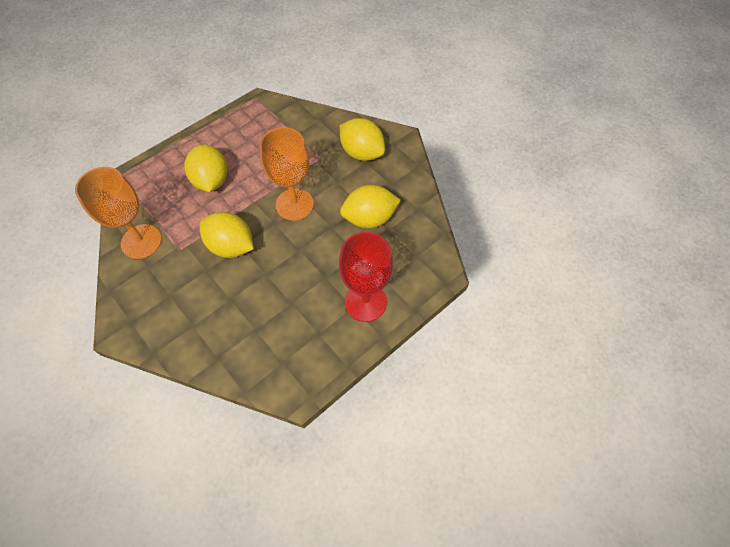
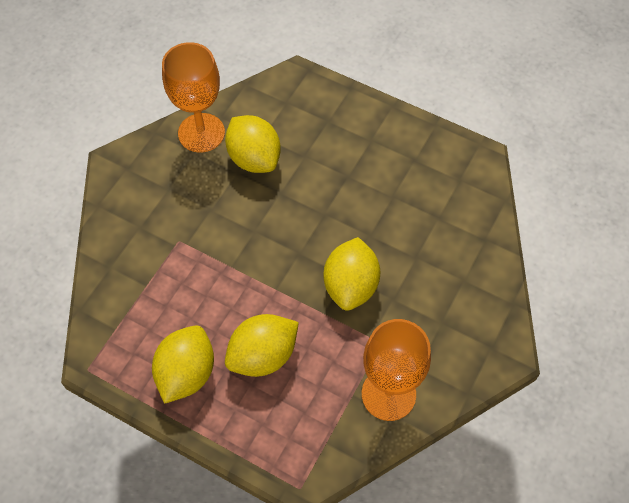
camera: 110 degrees left, 0 degrees up
orange goblet [260,127,314,221] -> orange goblet moved to [162,42,225,153]
yellow lemon [339,118,385,161] -> yellow lemon moved to [152,325,214,404]
red goblet [339,232,393,322] -> none

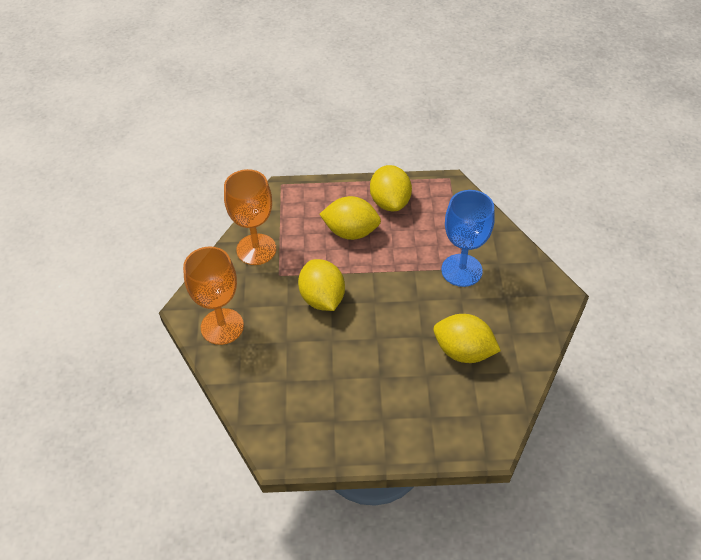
camera: 150 degrees right, 10 degrees down
orange goblet [162,42,225,153] -> orange goblet moved to [183,246,244,345]
yellow lemon [225,314,299,377] -> yellow lemon turned 75 degrees clockwise [319,196,381,240]
none -> blue goblet [441,190,495,287]

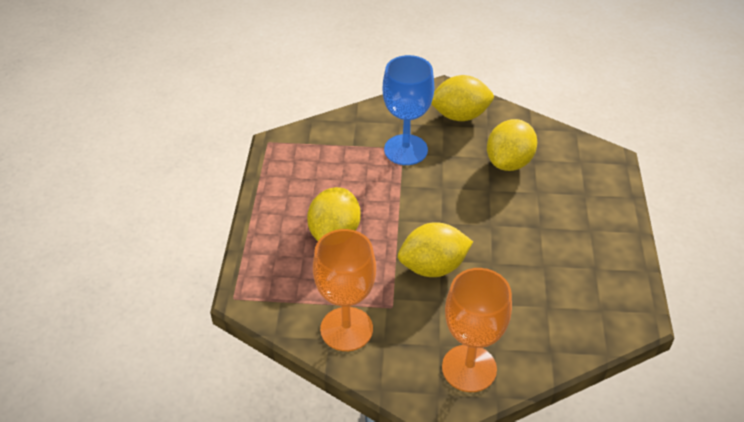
camera: 85 degrees left, 5 degrees down
yellow lemon [370,165,412,211] -> yellow lemon moved to [431,75,494,121]

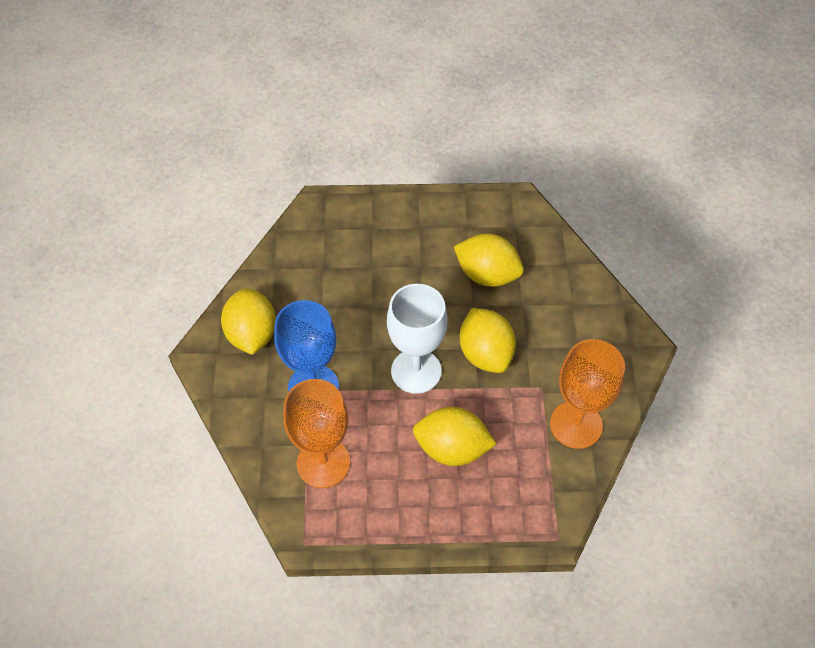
camera: 95 degrees left, 10 degrees up
orange goblet [442,268,512,392] -> orange goblet moved to [283,379,350,488]
yellow lemon [487,119,537,171] -> yellow lemon moved to [454,234,524,287]
none -> white goblet [387,284,448,394]

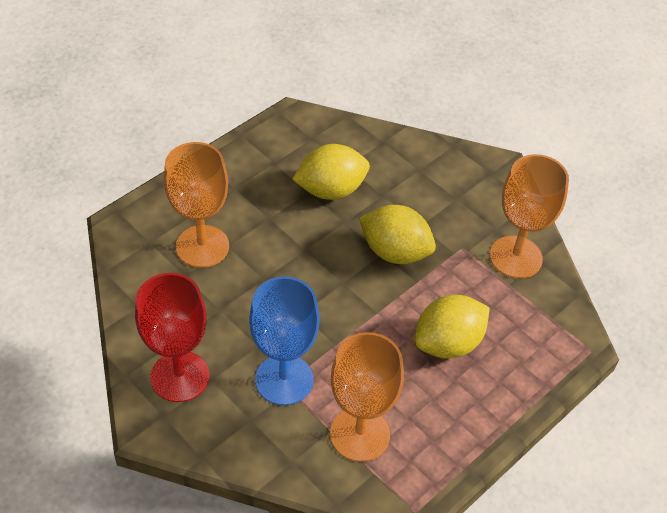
camera: 45 degrees left, 5 degrees down
yellow lemon [221,288,276,355] -> red goblet [135,273,209,402]
white goblet [387,284,448,394] -> none
none -> orange goblet [164,142,229,268]

